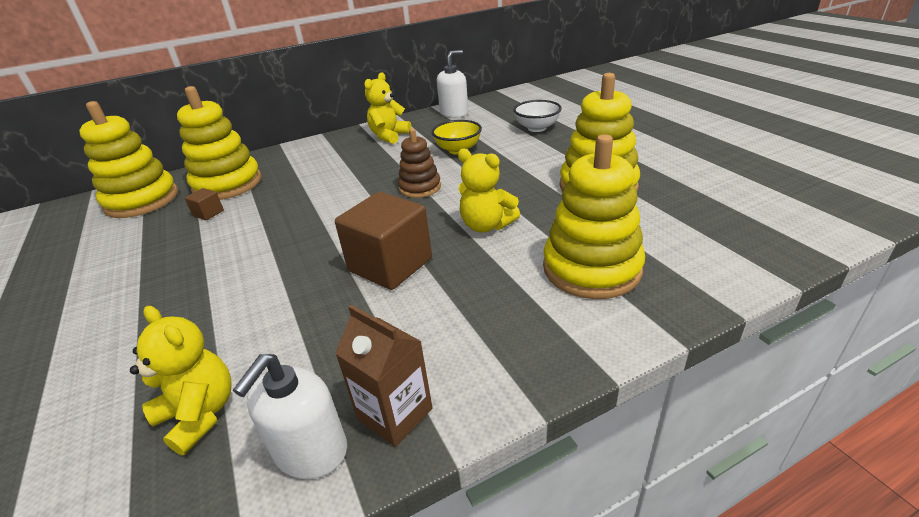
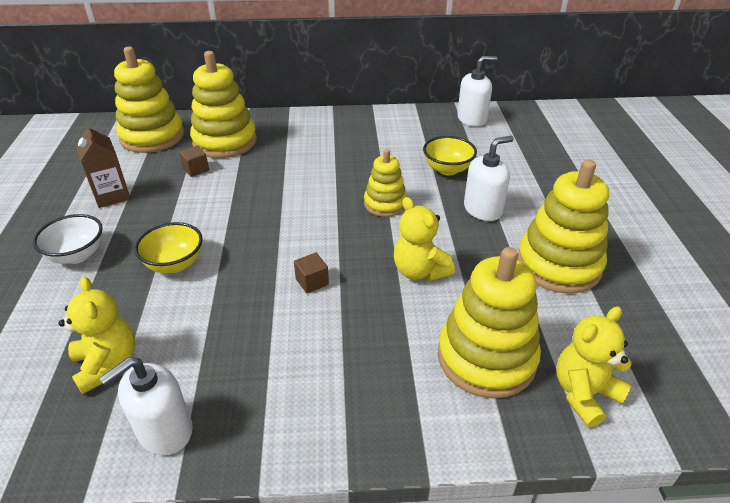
camera: 20 degrees right, 5 degrees up
brown cube [335,192,432,290] -> brown cube [294,253,329,293], size x0.43
brown carton [335,305,432,447] -> brown carton moved to [76,122,131,208]
yellow teddy bear [364,72,412,144] -> yellow teddy bear moved to [556,306,632,428]
brown stacking toy [398,129,441,198] -> yellow stacking toy [364,149,407,217]
white bowl [513,100,562,132] -> white bowl moved to [33,214,103,264]
none -> yellow bowl [134,222,203,273]
none -> white soap dispenser [464,136,514,221]

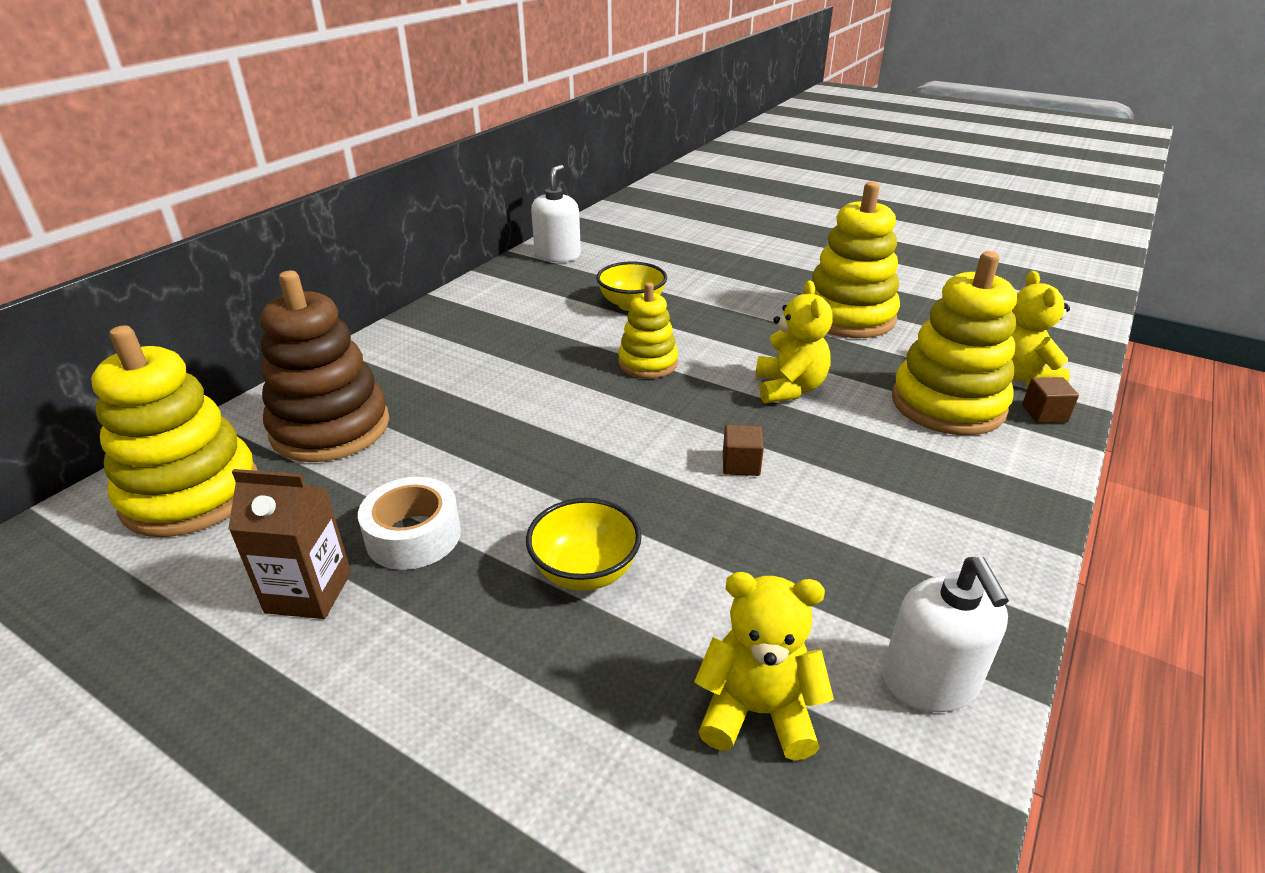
camera: 55 degrees left, 5 degrees down
white bowl [33,214,103,264] -> none
brown cube [179,146,209,177] -> brown cube moved to [1022,377,1079,423]
yellow stacking toy [190,51,257,158] -> brown stacking toy [260,271,390,462]
yellow teddy bear [394,197,455,281] -> yellow teddy bear turned 90 degrees counterclockwise [755,280,833,403]
white soap dispenser [464,136,514,221] -> none
none -> white tape [358,477,461,570]

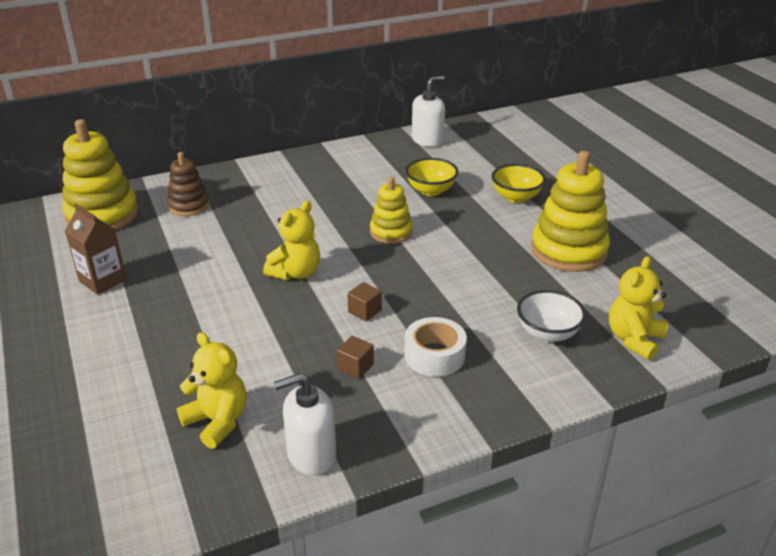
camera: 35 degrees right, 0 degrees up
brown stacking toy [260,271,390,462] -> brown stacking toy [167,152,210,216], size x0.59
white tape [358,477,461,570] -> white tape moved to [404,317,467,377]
yellow bowl [526,498,641,591] -> yellow bowl moved to [492,164,546,203]
yellow teddy bear [755,280,833,403] -> yellow teddy bear moved to [263,201,320,280]
white soap dispenser [882,557,1009,712] -> white soap dispenser turned 45 degrees clockwise [274,372,336,475]
yellow stacking toy [892,251,1017,435] -> white bowl [517,290,586,342]
brown cube [1022,377,1079,423] -> brown cube moved to [337,336,374,379]

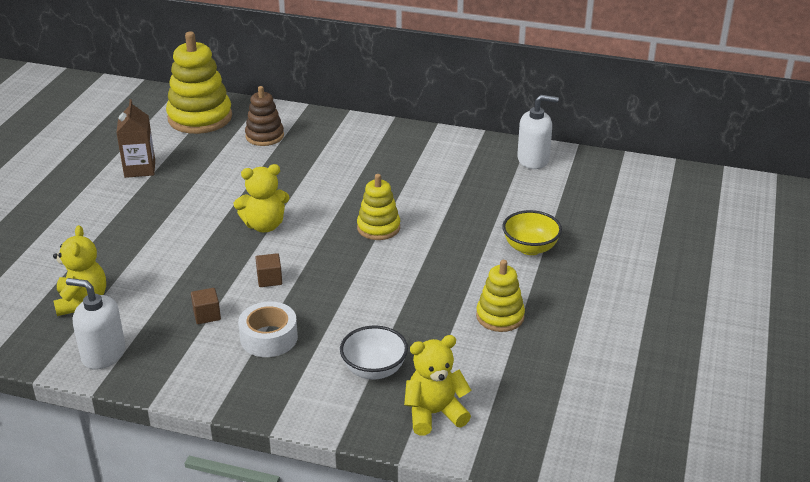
camera: 40 degrees right, 0 degrees up
yellow bowl [405,158,458,196] -> none
yellow stacking toy [531,151,610,272] -> yellow stacking toy [476,260,525,332], size x0.59

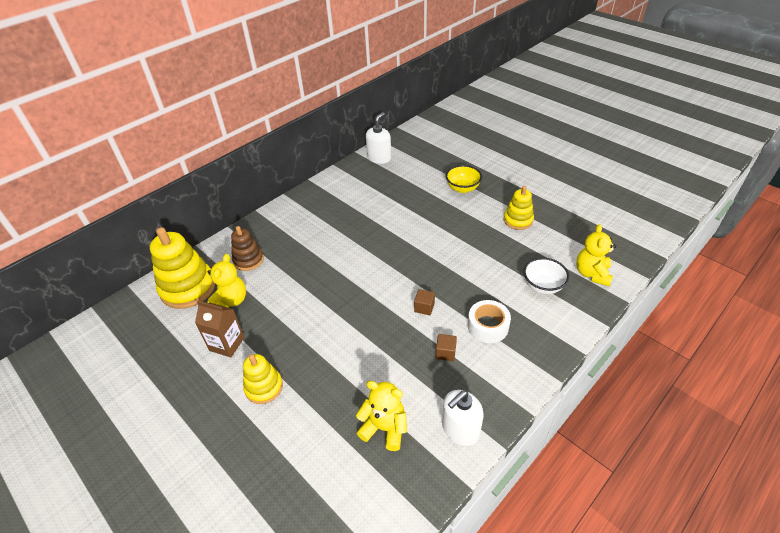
camera: 60 degrees left, 10 degrees up
yellow teddy bear [234,164,289,232] -> yellow teddy bear moved to [207,254,246,308]
yellow stacking toy [357,174,400,240] -> yellow stacking toy moved to [243,354,283,404]

